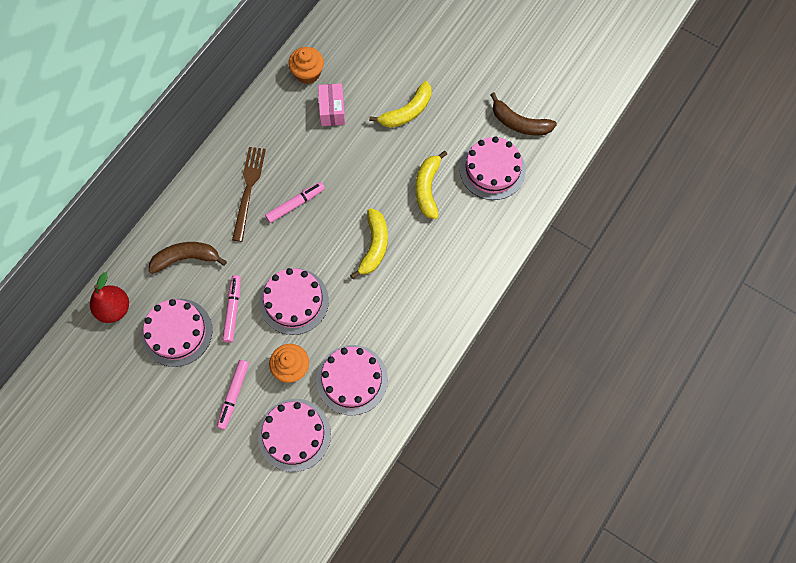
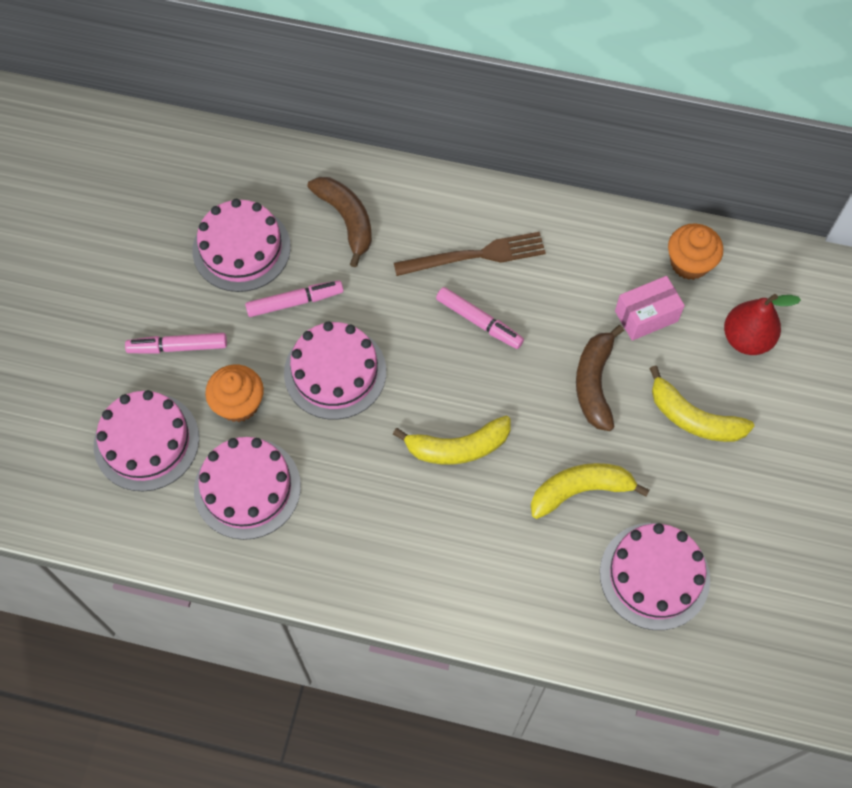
camera: 70 degrees right, 5 degrees down
red pear [90,272,129,323] -> red pear moved to [724,294,801,355]
brown banana [490,92,557,136] -> brown banana moved to [576,325,624,431]

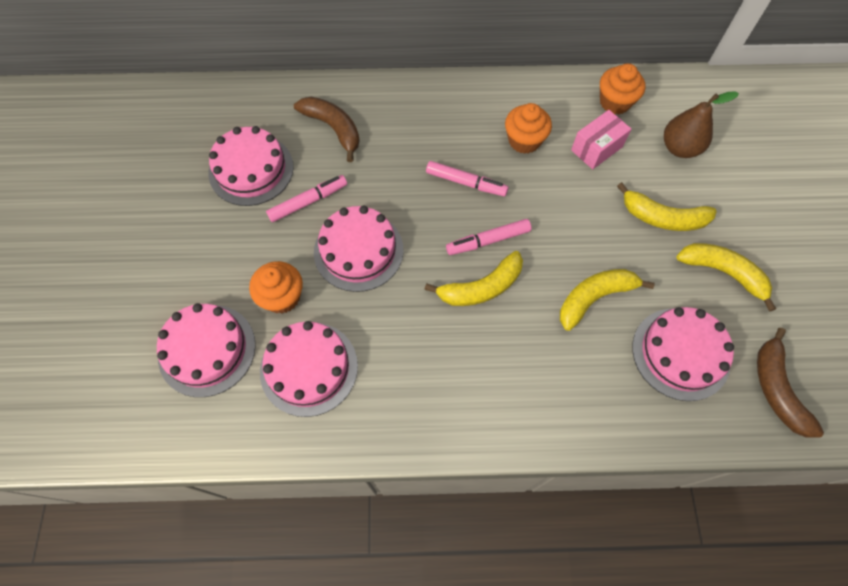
camera: 15 degrees left, 0 degrees up
pink marker [125,333,227,354] -> pink marker moved to [446,219,531,255]
brown fork [394,232,546,276] -> none
brown banana [576,325,624,431] -> brown banana moved to [757,328,824,438]
red pear [724,294,801,355] -> brown pear [664,91,739,158]
none -> orange cupcake [505,103,552,154]
none -> yellow banana [676,243,776,312]

